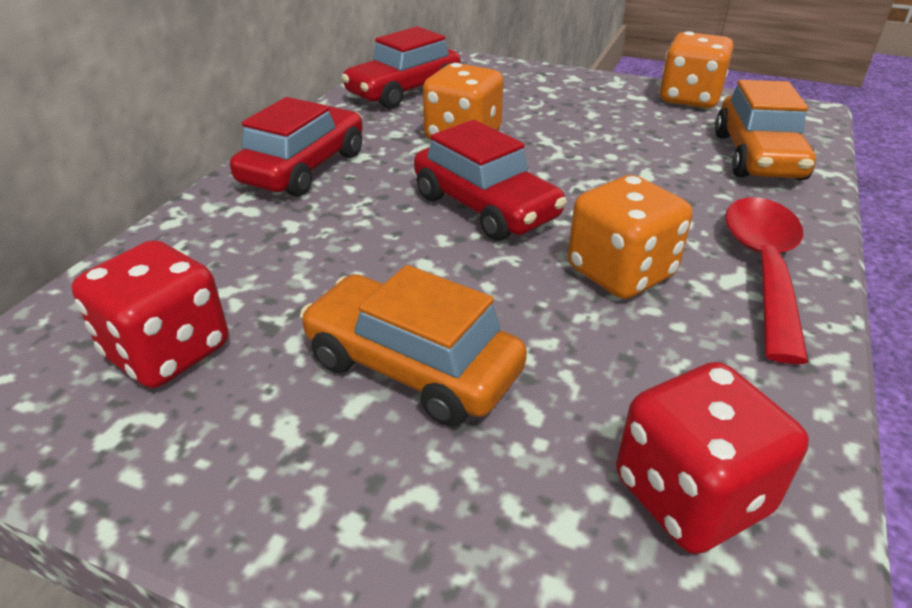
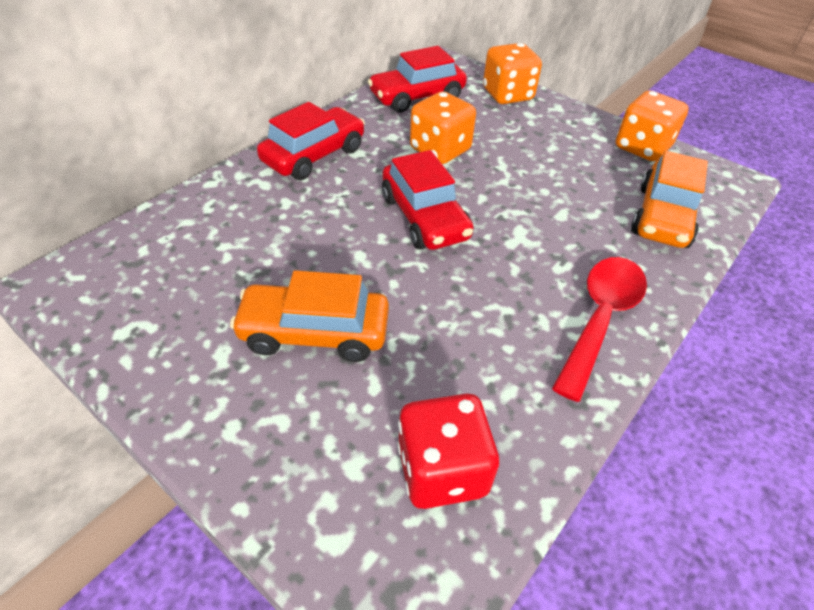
camera: 15 degrees right, 10 degrees up
red dice [72,240,228,388] -> none
orange car [300,265,527,426] -> orange car turned 45 degrees counterclockwise [230,270,389,362]
orange dice [568,175,692,299] -> orange dice moved to [483,43,542,104]

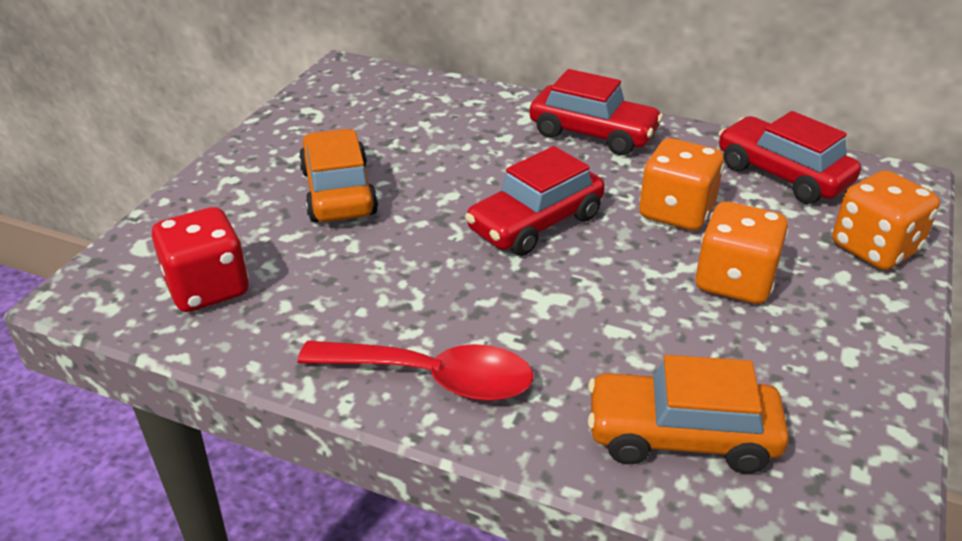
camera: 75 degrees right, 10 degrees down
orange dice [616,91,689,161] -> orange dice moved to [695,202,789,304]

